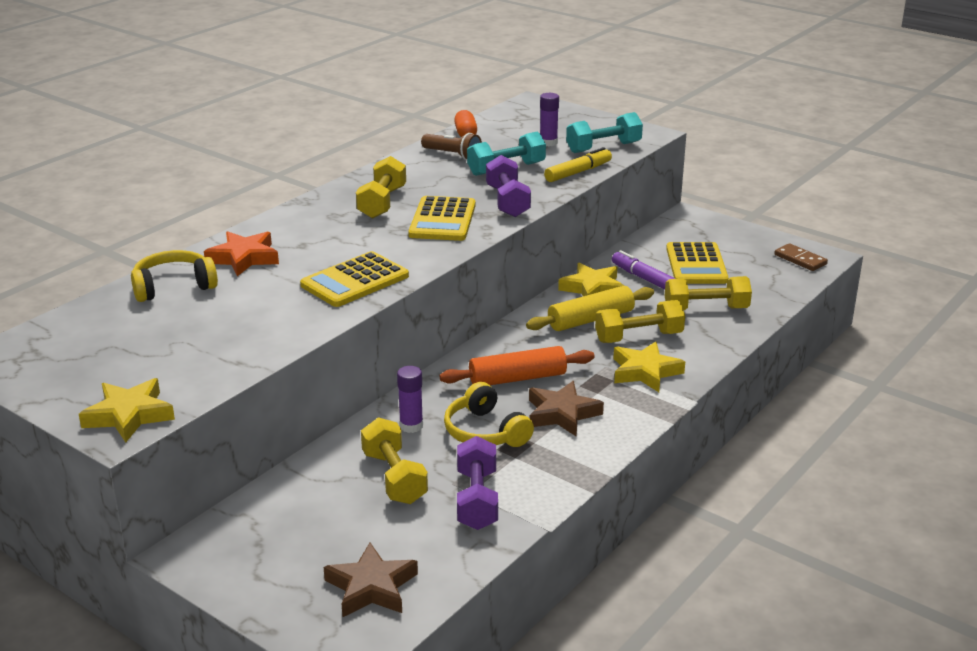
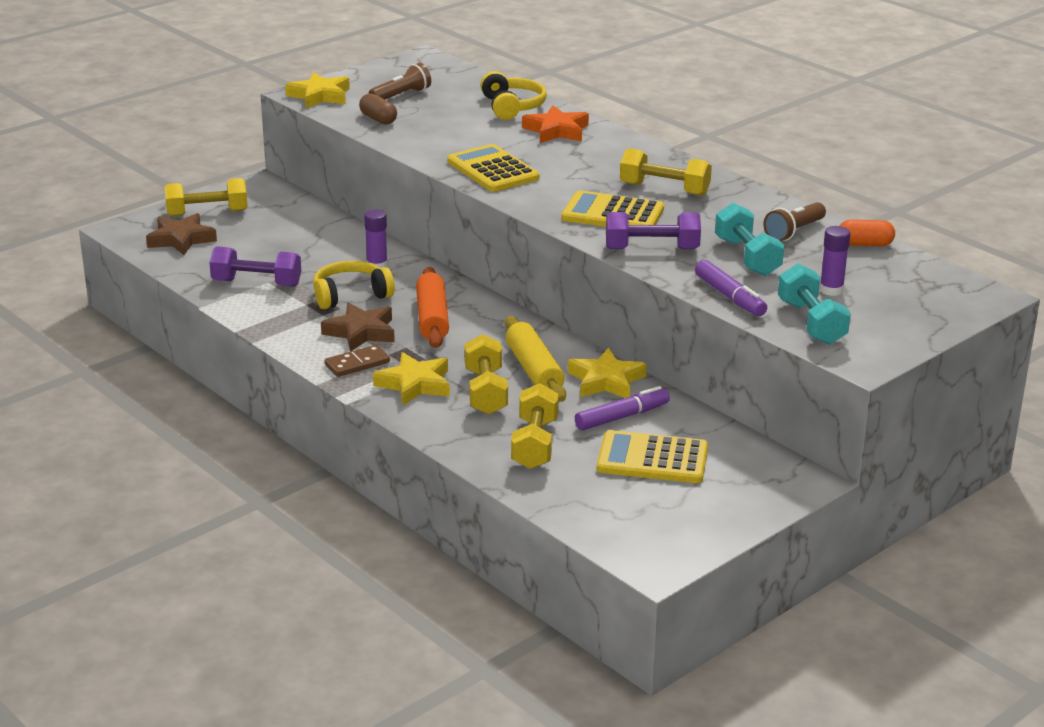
camera: 100 degrees right, 0 degrees up
yellow dumbbell [361,417,428,504] -> yellow dumbbell moved to [164,178,247,216]
yellow marker [544,147,612,182] -> purple marker [695,260,767,316]
brown domino [774,243,828,271] -> brown domino moved to [325,345,390,377]
none -> brown capsule [359,93,397,125]
none -> brown flashlight [369,63,431,99]

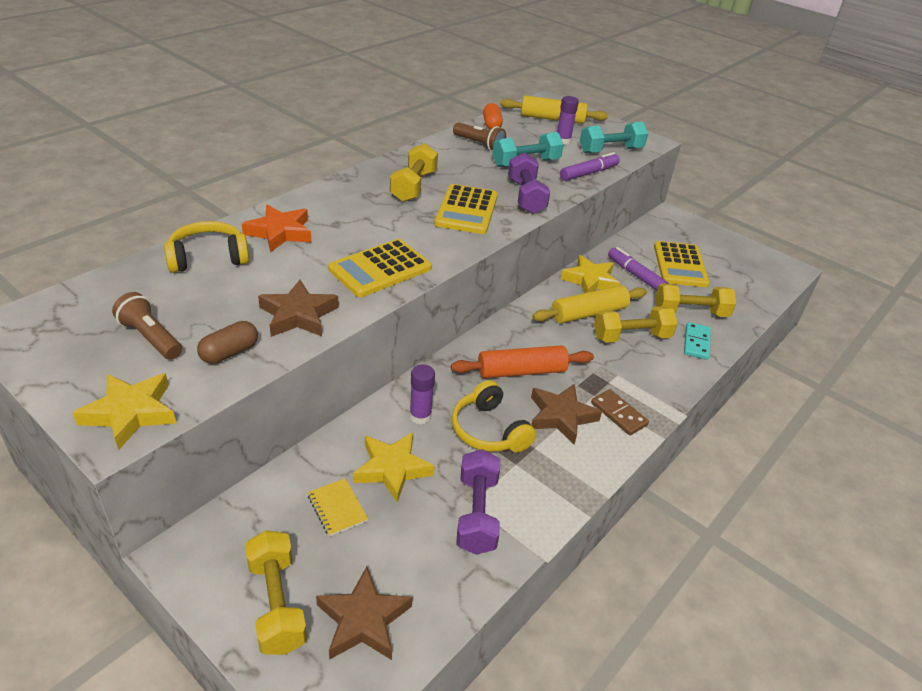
camera: 100 degrees left, 10 degrees up
yellow star [373,352,450,405] -> yellow star moved to [353,432,435,503]
none -> brown star [258,280,339,337]
none -> yellow notebook [308,478,368,536]
none -> yellow rolling pin [500,96,608,124]
none -> turquoise domino [684,322,711,360]

